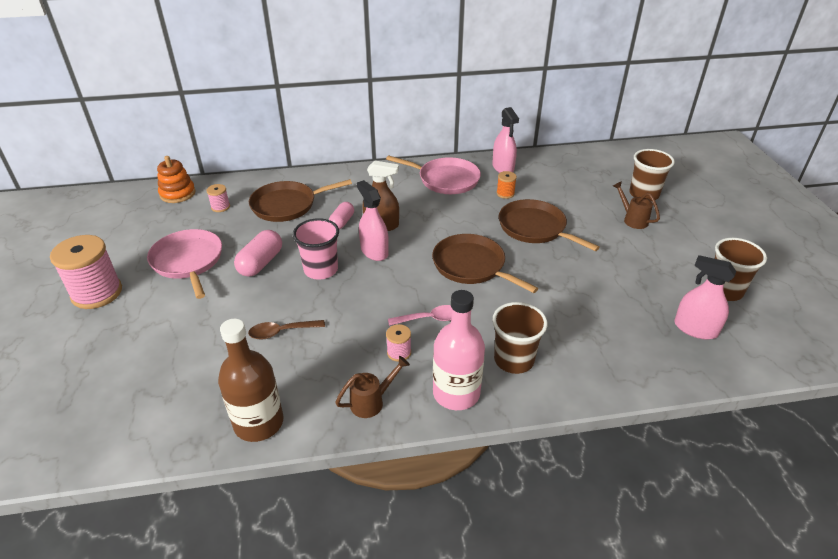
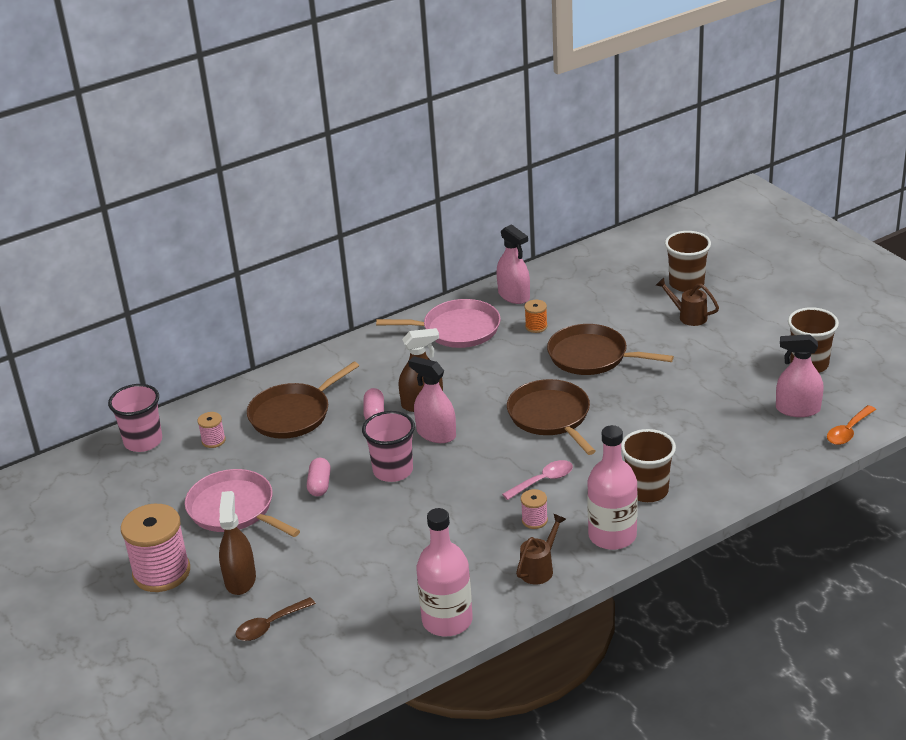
camera: 20 degrees left, 5 degrees down
orange stacking toy [157,156,196,203] -> pink cup [108,384,162,452]
brown bottle [218,319,284,442] -> pink bottle [416,508,473,637]
pink capsule [234,230,282,277] -> pink capsule [307,458,331,496], size x0.66
brown spoon [248,320,325,340] -> brown spoon moved to [235,597,316,641]
brown pan [432,234,538,293] -> brown pan turned 45 degrees clockwise [507,379,596,455]
none -> brown spray bottle [219,491,256,595]
none -> orange spoon [827,405,876,445]

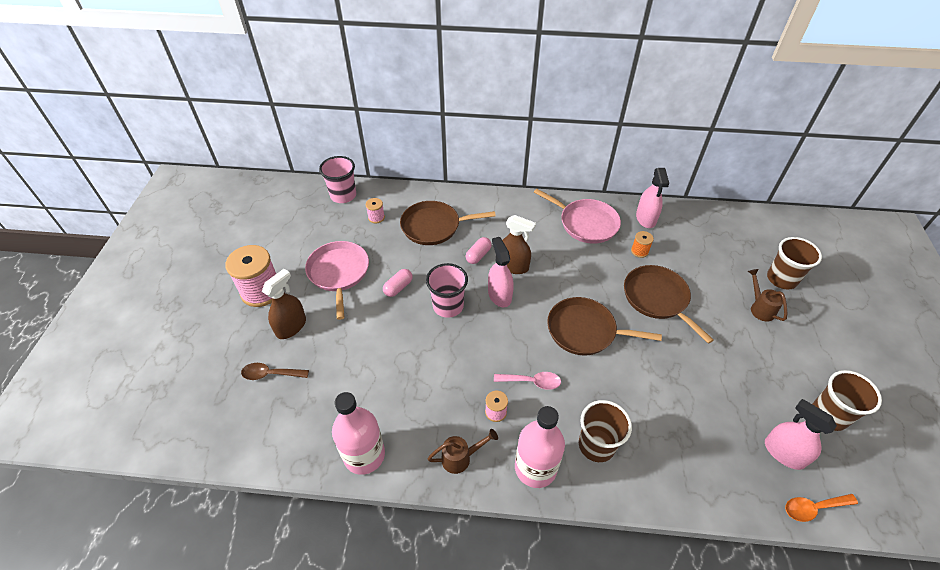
camera: 35 degrees right, 15 degrees up
brown pan [507,379,596,455] -> brown pan turned 90 degrees counterclockwise [547,297,662,355]

